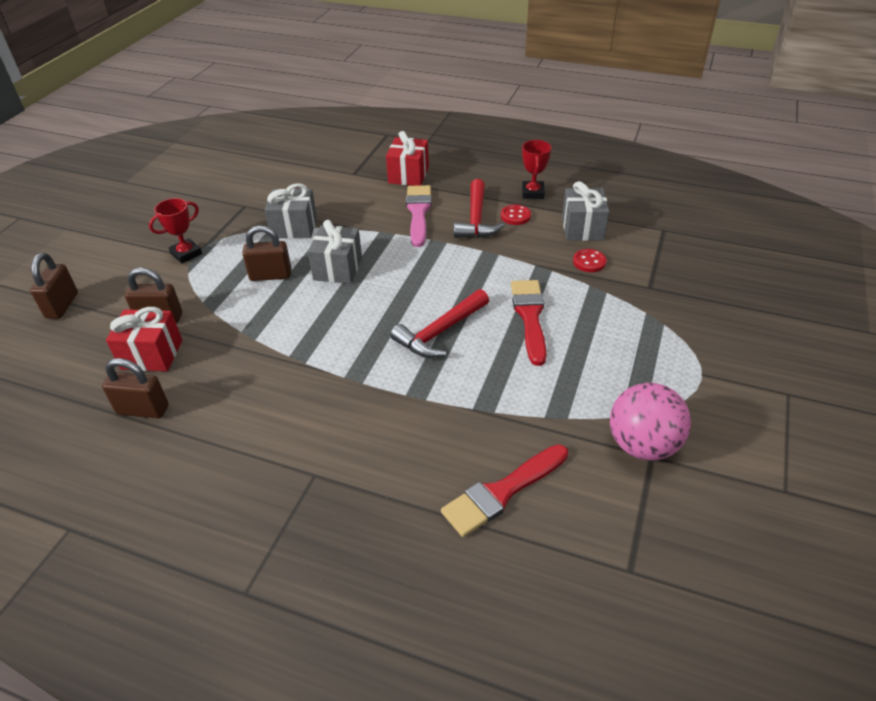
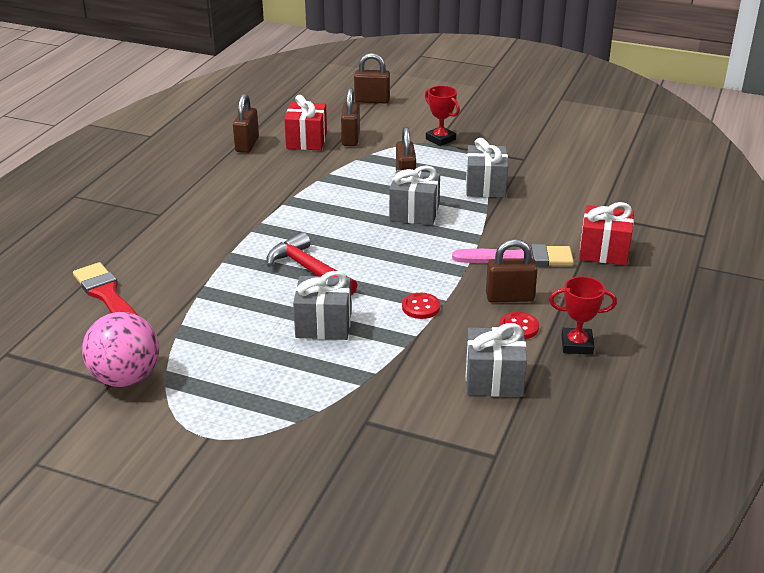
camera: 90 degrees right, 10 degrees down
red hammer [454,179,505,238] -> brown padlock [486,239,538,303]
red brush [511,280,546,366] -> grey gift [293,271,352,340]
red button [573,249,607,272] -> red button moved to [402,293,440,319]

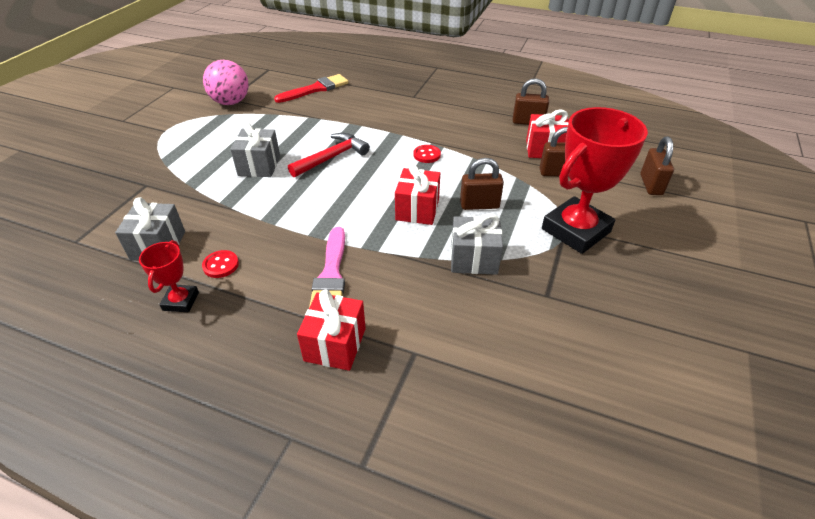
camera: 90 degrees right, 10 degrees up
grey gift [389,165,440,225] -> red gift [395,163,440,225]
red button [402,293,440,319] -> red button moved to [413,145,441,163]
red trophy [425,86,460,146] -> red trophy [542,107,648,254], size x2.08
brown padlock [486,239,538,303] -> none

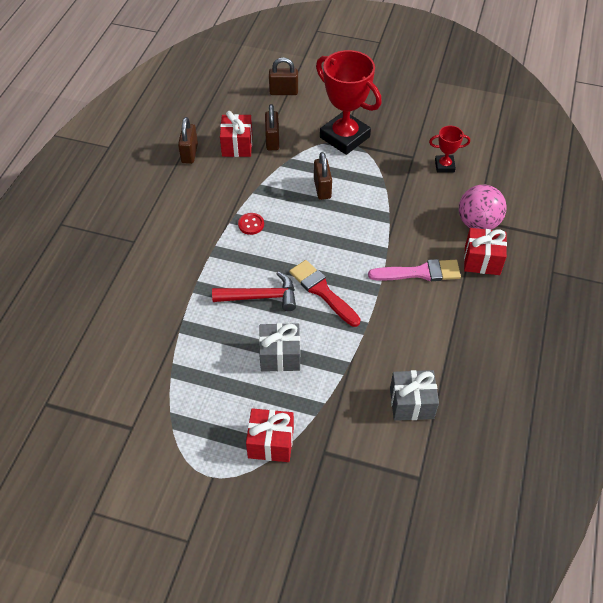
camera: 95 degrees left, 10 degrees up
red trophy [139,240,199,312] -> red trophy moved to [429,126,470,172]
red button [202,250,239,278] -> none
pink ball [203,60,249,105] -> pink ball moved to [459,185,507,230]
red brush [274,74,349,103] -> red brush moved to [289,260,361,327]
red hammer [288,133,370,177] -> red hammer turned 135 degrees clockwise [212,272,296,311]
red gift [395,163,440,225] -> red gift moved to [246,408,294,462]
grey gift [451,214,503,275] -> none

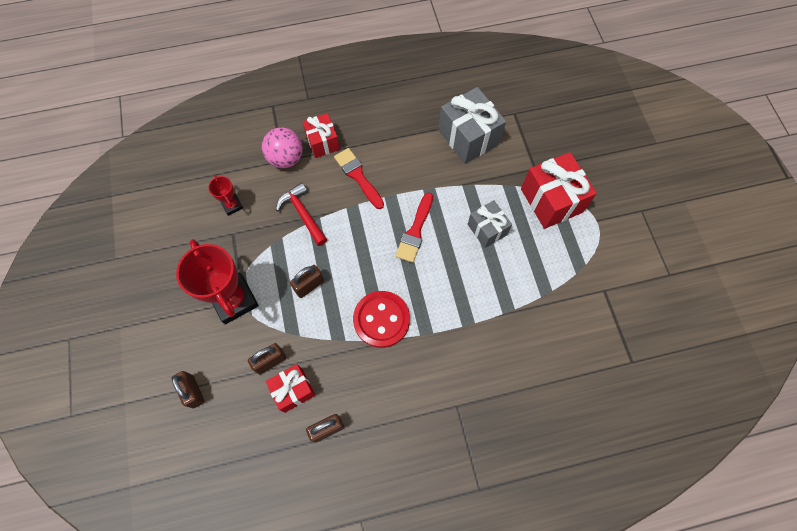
camera: 120 degrees left, 15 degrees up
red hammer [212,272,296,311] -> red hammer moved to [276,183,327,246]
red button [238,213,264,235] -> red button [353,291,410,348], size x2.30
red gift [246,408,294,462] -> red gift [521,152,597,229], size x1.63
red trophy [316,50,382,155] -> red trophy turned 45 degrees counterclockwise [176,239,259,324]
pink brush [368,259,461,281] -> red brush [334,148,384,209]
grey gift [390,370,439,421] -> grey gift [438,87,506,164], size x1.63

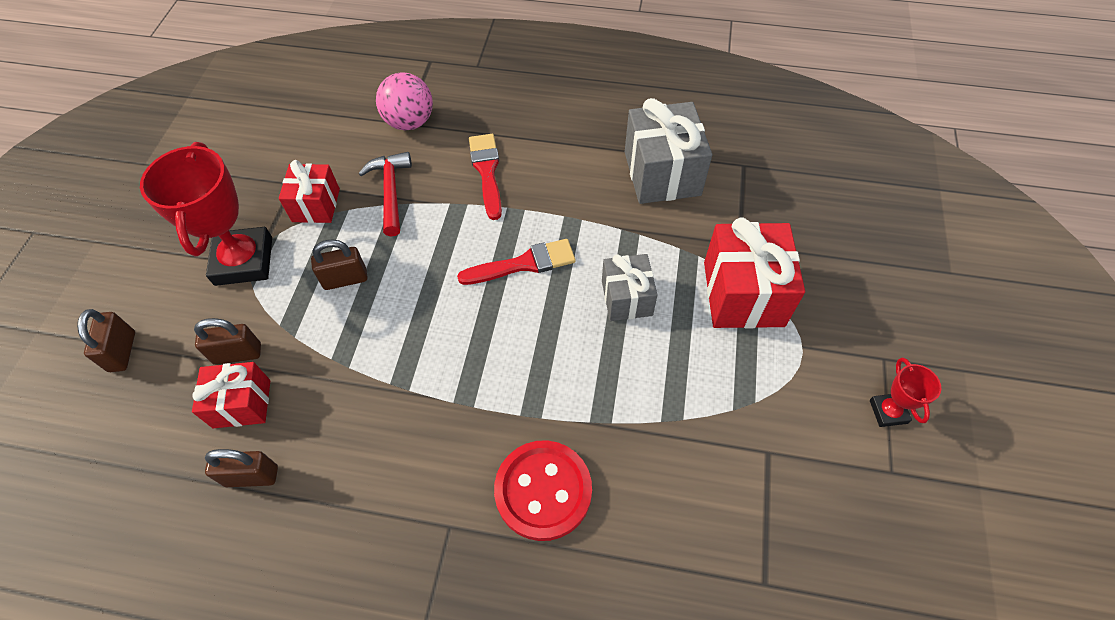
camera: 25 degrees right, 10 degrees down
red trophy [208,175,243,216] -> red trophy moved to [870,357,941,427]
red gift [302,113,340,158] -> red gift moved to [279,160,340,223]
red button [353,291,410,348] -> red button moved to [494,440,592,541]
red brush [395,192,433,263] -> red brush turned 150 degrees counterclockwise [457,239,576,285]

